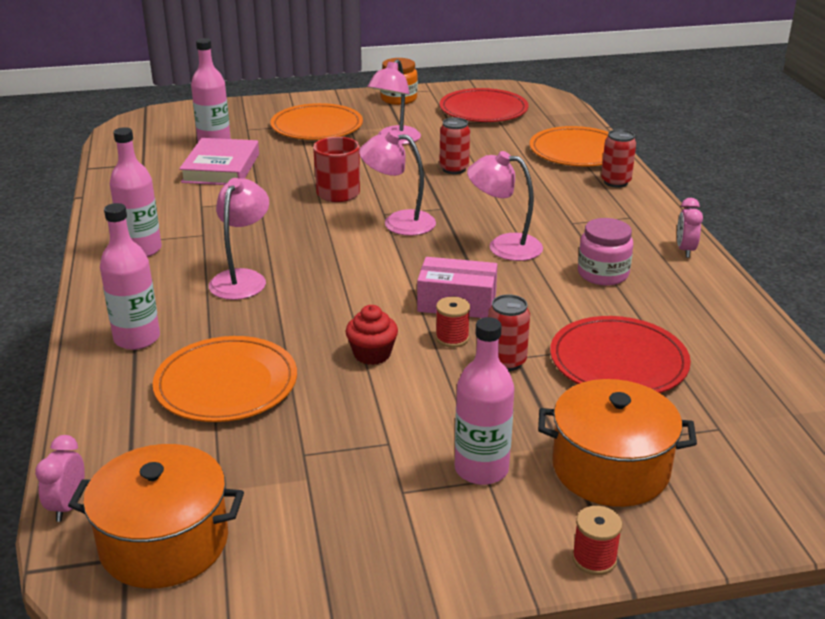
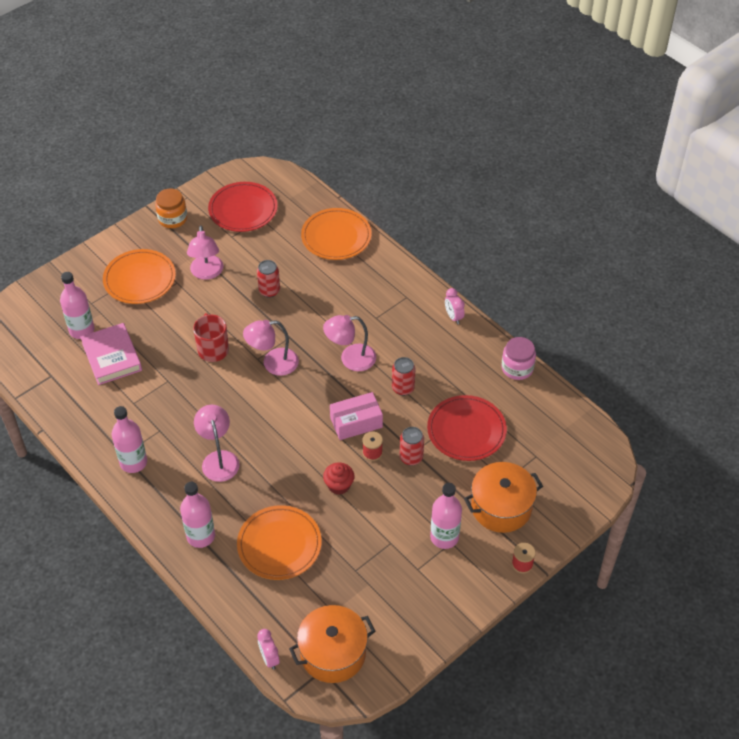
camera: 30 degrees left, 20 degrees up
pink jar [578,218,633,286] -> pink jar moved to [501,337,536,380]
red can [601,129,636,188] -> red can moved to [392,357,415,396]

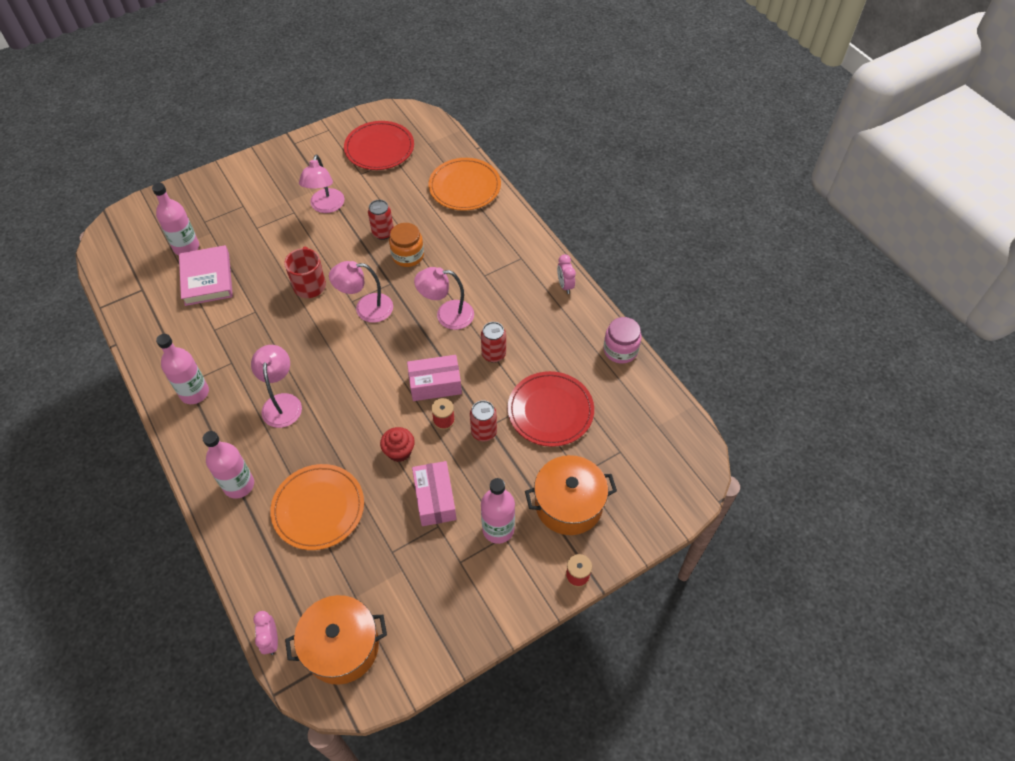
camera: 10 degrees right, 5 degrees up
orange plate [103,249,176,304] -> none
orange jar [155,188,187,228] -> orange jar moved to [389,223,424,267]
none -> pink box [412,461,456,526]

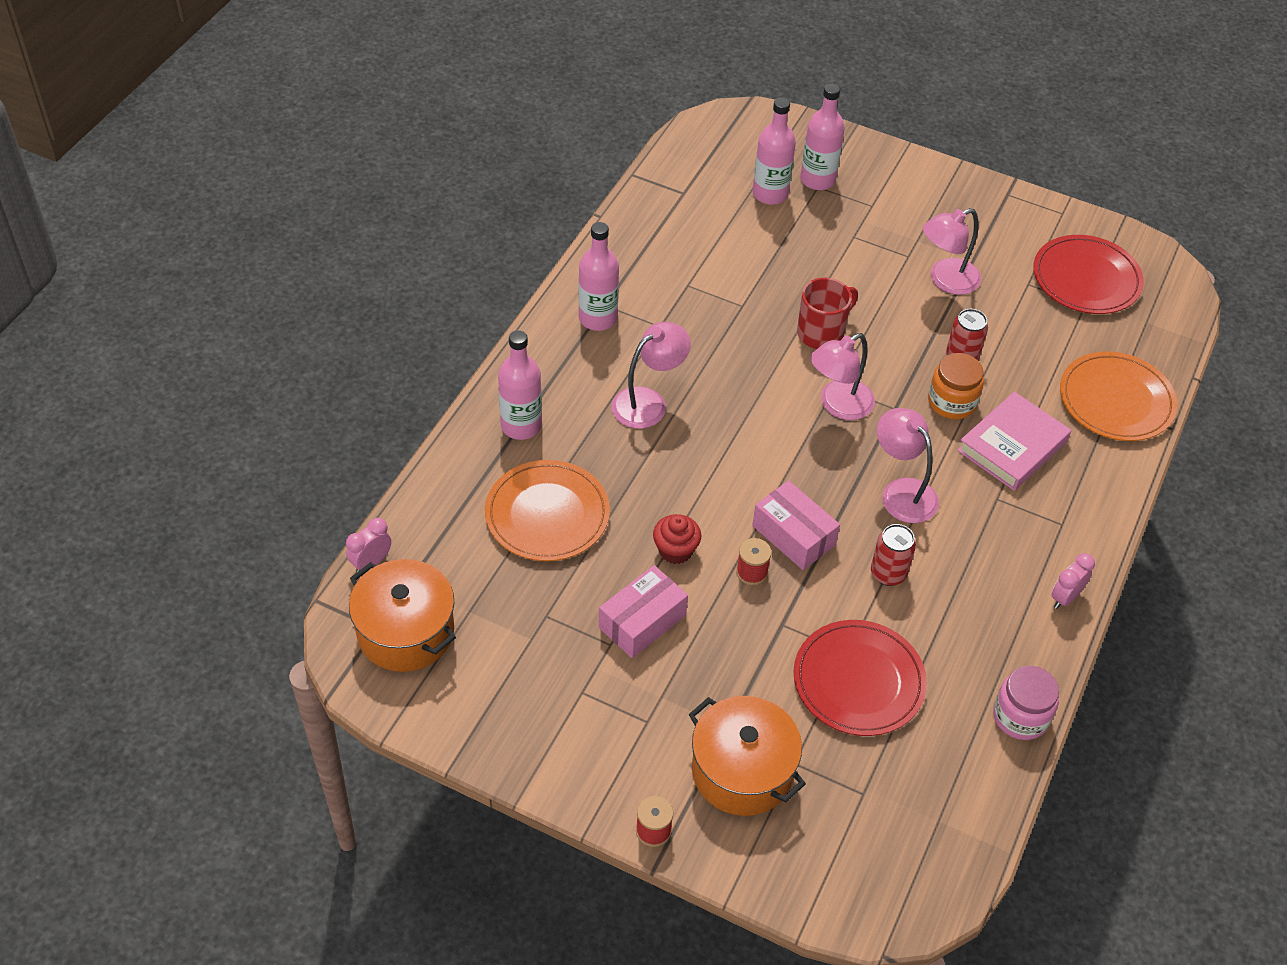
camera: 55 degrees right, 5 degrees down
pink book [179,245,233,306] -> pink book moved to [957,392,1071,491]
pink lamp [329,261,393,323] -> pink lamp turned 90 degrees counterclockwise [810,333,875,420]
red can [470,400,497,441] -> none
pink bottle [481,478,515,544] -> pink bottle moved to [800,83,845,190]

